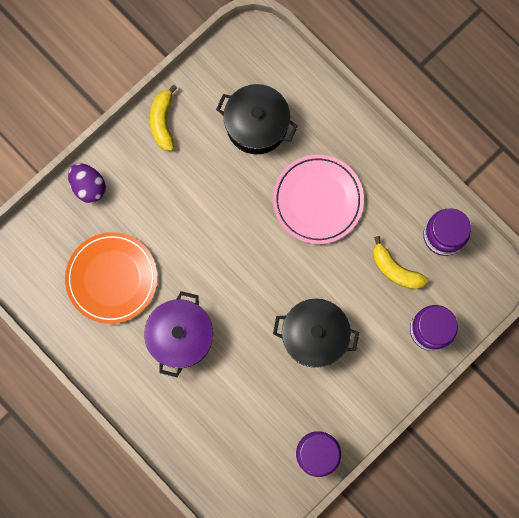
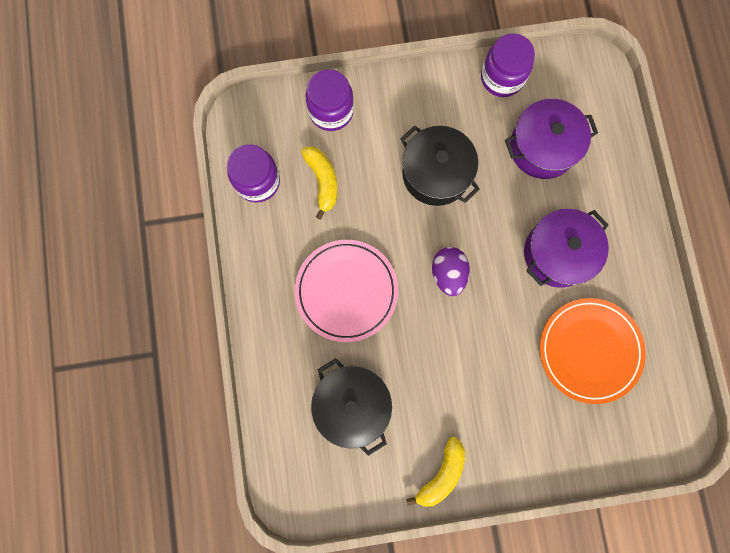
camera: 145 degrees left, 0 degrees up
purple egg [68,163,106,203] -> purple egg moved to [432,247,470,296]
none -> purple pot [505,99,598,179]

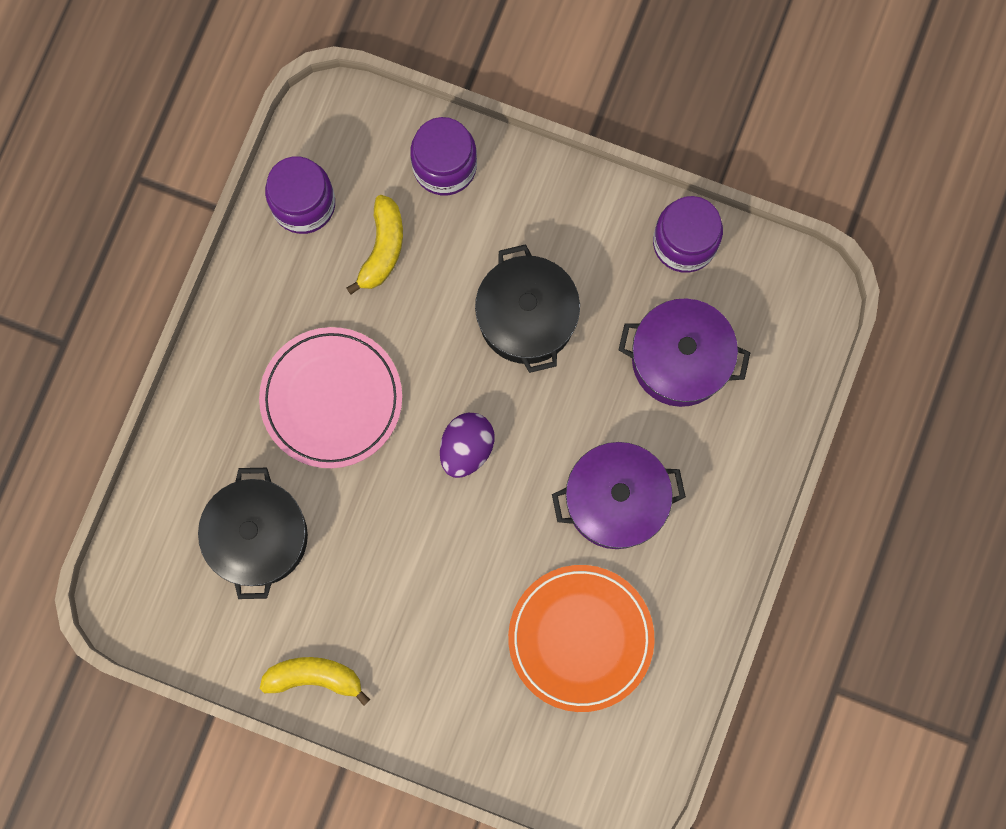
camera: 30 degrees right, 0 degrees up
yellow banana [406,436,465,507] -> yellow banana turned 150 degrees counterclockwise [260,657,370,706]

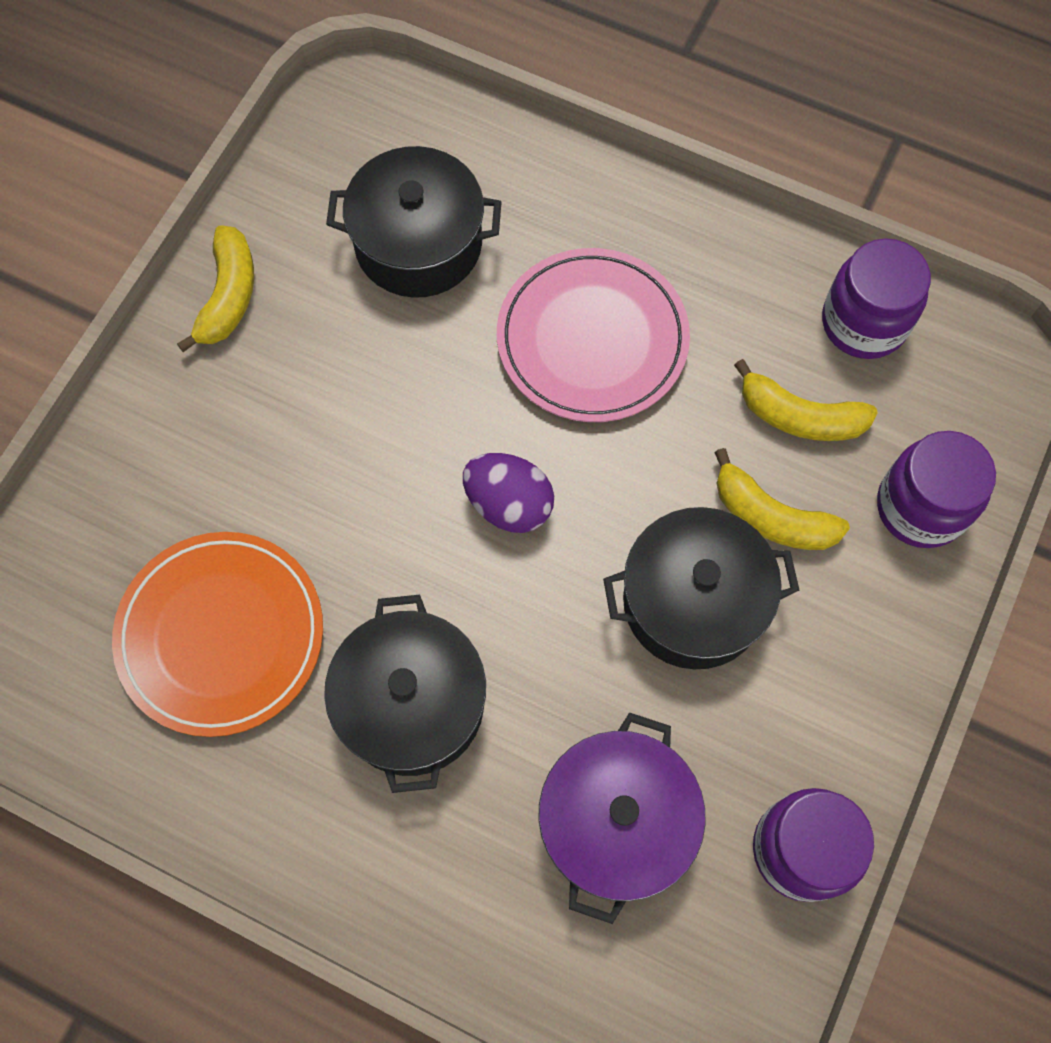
camera: 95 degrees right, 10 degrees down
purple pot [552,442,686,549] -> black pot [324,595,486,793]
none -> yellow banana [714,448,850,550]

